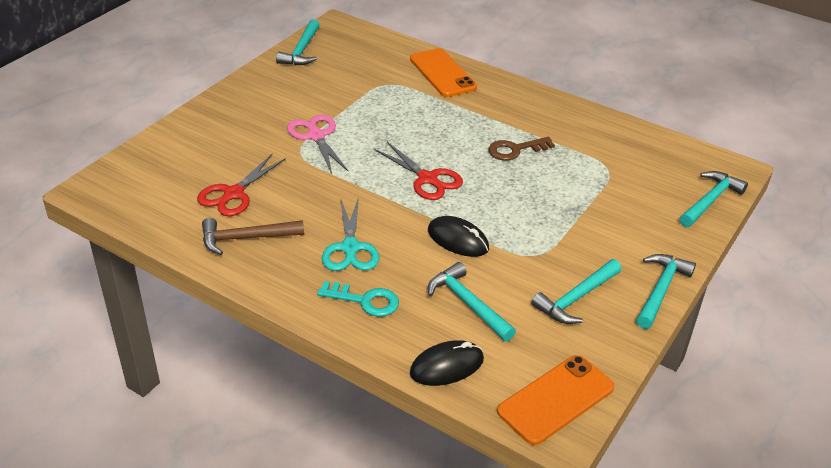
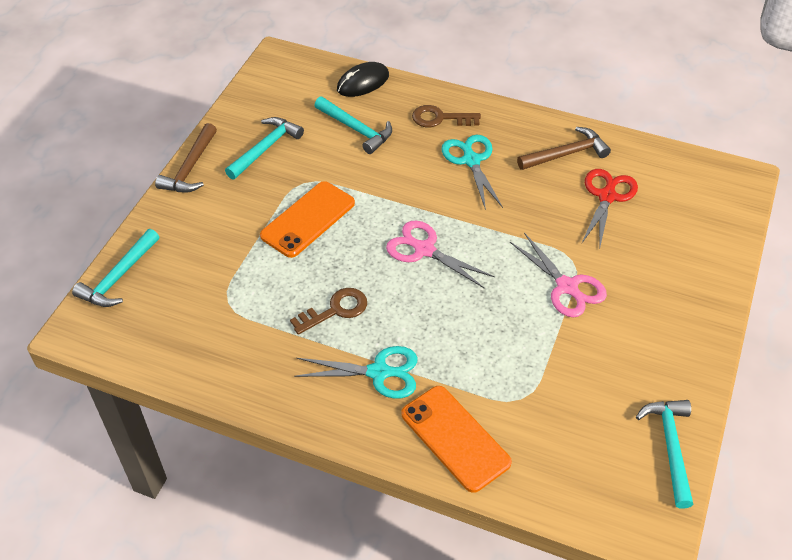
camera: 170 degrees right, 10 degrees up
turquoise key [317,281,399,317] -> brown key [412,105,481,127]
red scissors [374,142,463,200] -> pink scissors [386,221,495,289]
black mouse [428,216,489,257] -> none
orange phone [497,355,614,445] -> orange phone moved to [260,181,355,258]
turquoise hammer [636,254,696,329] -> brown hammer [155,123,217,192]
none -> turquoise scissors [294,346,418,399]

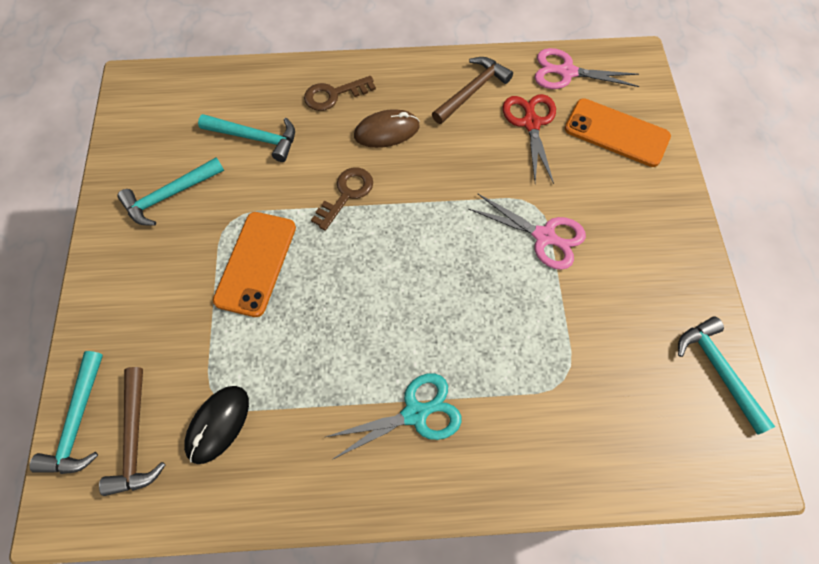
camera: 25 degrees left, 15 degrees up
brown hammer [155,123,217,192] -> brown hammer moved to [99,367,165,496]
turquoise hammer [225,117,304,180] -> turquoise hammer turned 135 degrees counterclockwise [117,157,224,226]
brown key [290,288,367,335] -> brown key moved to [311,168,373,231]
black mouse [337,62,389,97] -> black mouse moved to [184,386,249,464]
pink scissors [386,221,495,289] -> pink scissors moved to [535,48,639,89]
orange phone [401,386,512,493] -> orange phone moved to [565,98,671,167]
turquoise scissors [441,135,503,210] -> brown mouse [354,109,420,148]

